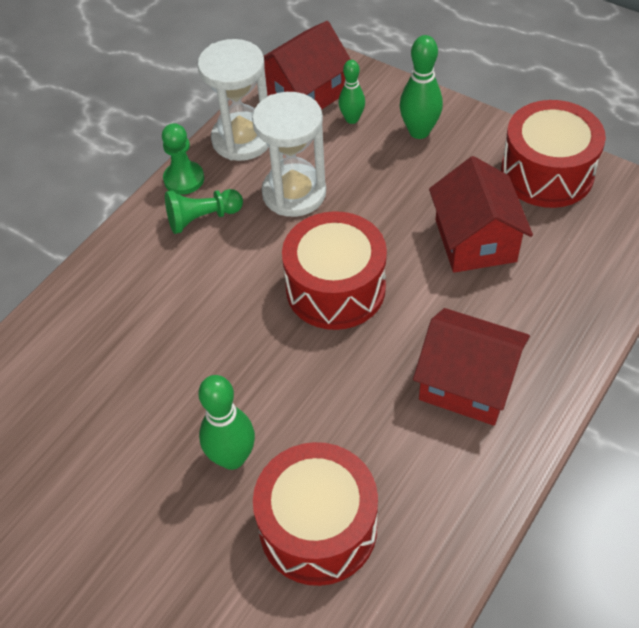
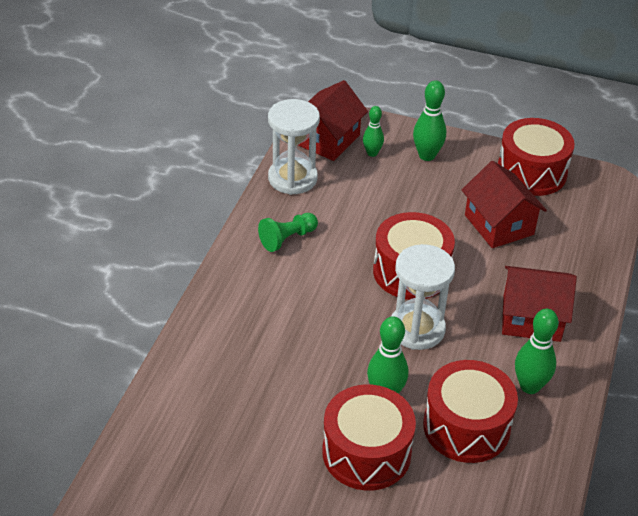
camera: 20 degrees left, 10 degrees down
green pawn [162,123,204,195] -> none
white hourglass [252,92,326,217] -> white hourglass moved to [391,244,455,350]
none -> red drum [322,384,416,490]
none -> green bowling pin [515,309,559,394]

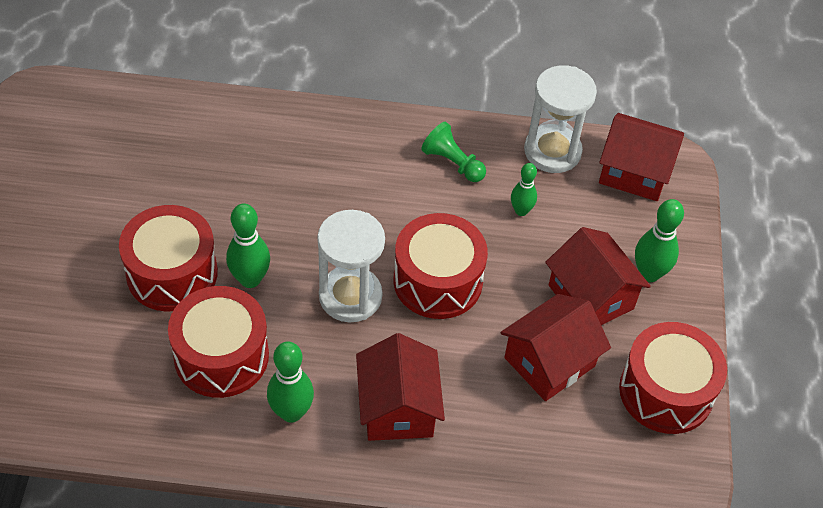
camera: 75 degrees right, 10 degrees up
green bowling pin [363,106,384,157] -> green bowling pin moved to [511,163,537,216]
none -> red house [545,227,651,325]

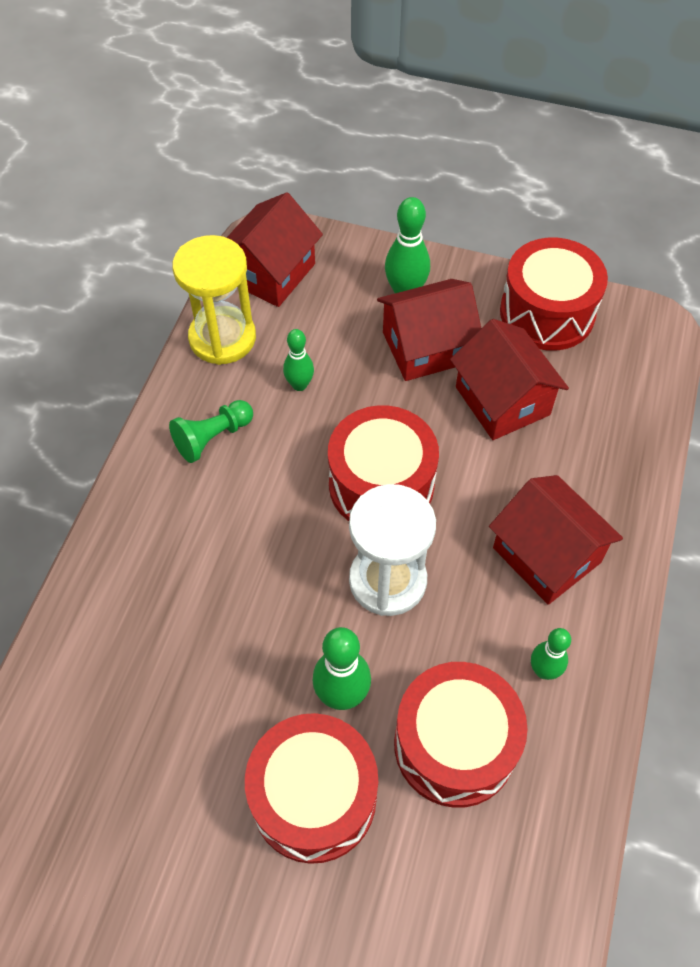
camera: 75 degrees left, 5 degrees up
green bowling pin [267,342,314,423] -> green bowling pin [531,628,571,680], size x0.64
red house [356,333,445,441] -> red house turned 45 degrees clockwise [489,475,623,605]
white hourglass [524,65,597,173] -> yellow hourglass [172,235,256,365]

